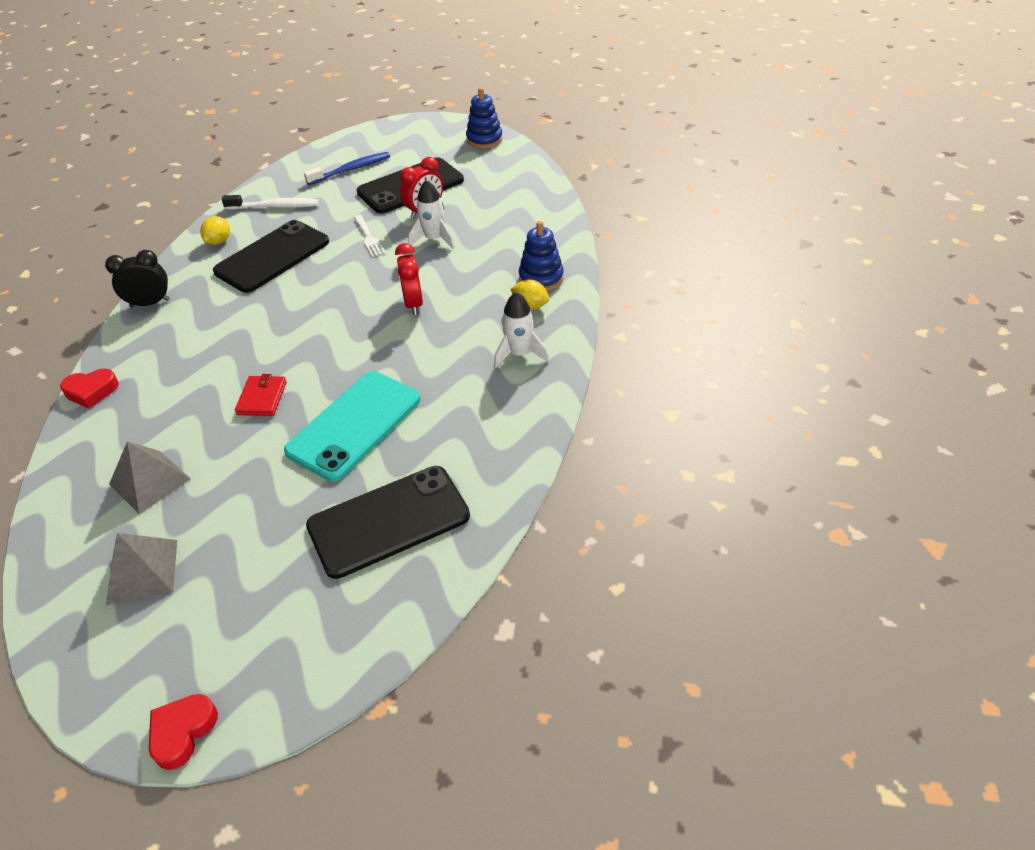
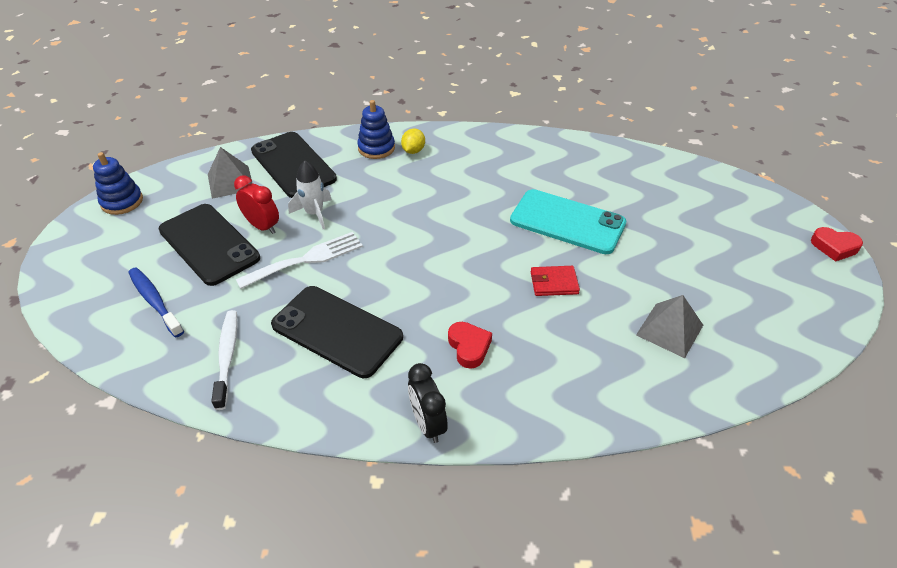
camera: 100 degrees left, 0 degrees up
red heart [60,369,119,408] -> red heart moved to [448,322,492,369]
grey pyramid [106,533,177,605] -> grey pyramid moved to [208,147,253,199]
yellow lemon [200,216,230,245] -> none
black phone [306,466,470,579] -> black phone moved to [251,132,337,198]
white fork [354,215,386,257] -> white fork [236,232,363,289], size x1.62
red clock [395,243,423,315] -> none
white rocket [494,292,549,369] -> none

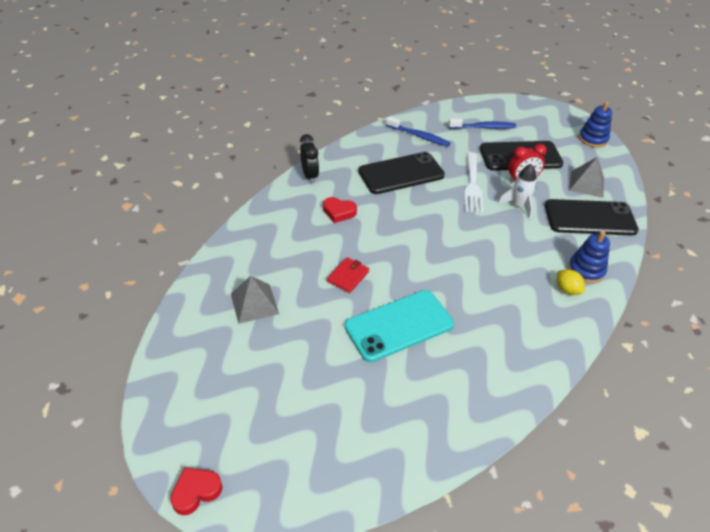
camera: 125 degrees right, 0 degrees up
white toothbrush [211,310,238,410] -> blue toothbrush [386,116,451,147]
black clock [408,363,448,443] -> black clock turned 60 degrees clockwise [300,134,319,184]

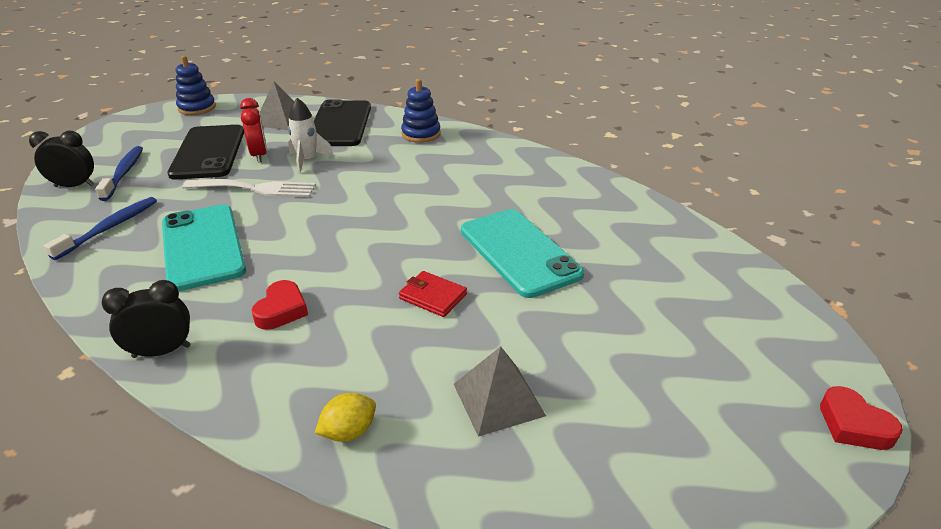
camera: 90 degrees left, 10 degrees down
black phone [358,152,445,194] -> turquoise phone [162,204,246,291]
yellow lemon [557,269,585,295] -> yellow lemon moved to [315,393,376,442]
none -> black clock [29,130,94,187]

